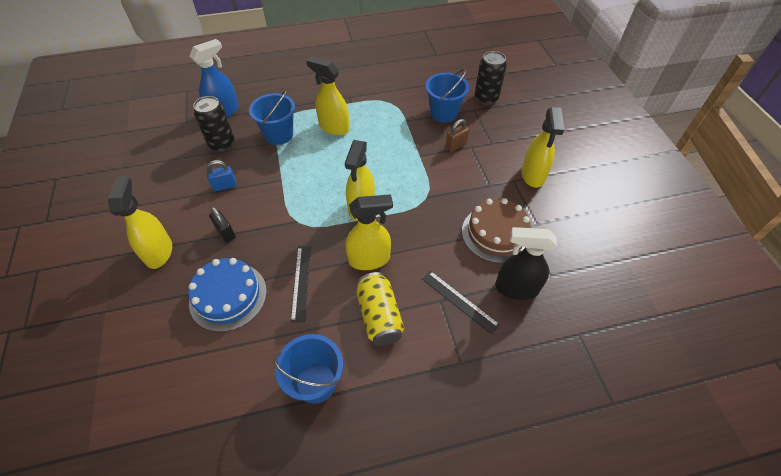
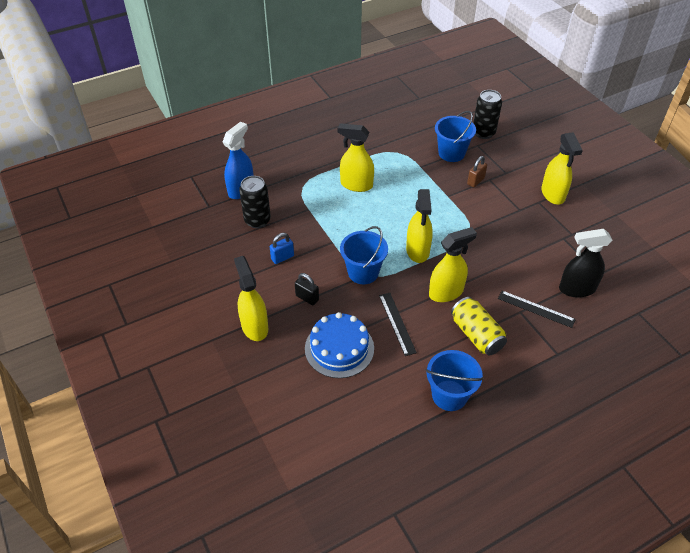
camera: 15 degrees left, 5 degrees down
blue bucket [249,89,295,145] -> blue bucket moved to [340,226,388,284]
brown cake [462,198,531,263] -> none

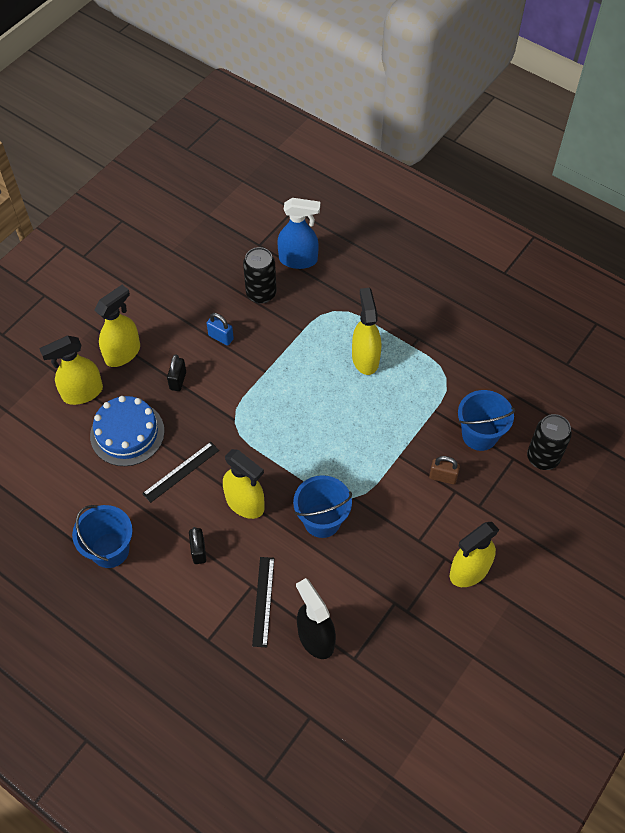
camera: 65 degrees right, 10 degrees up
blue bucket [340,226,388,284] -> blue bucket moved to [293,475,352,538]
yellow spray bottle [406,189,433,263] -> yellow spray bottle moved to [40,336,103,405]
yellow can [451,297,507,356] -> black padlock [189,527,206,564]

